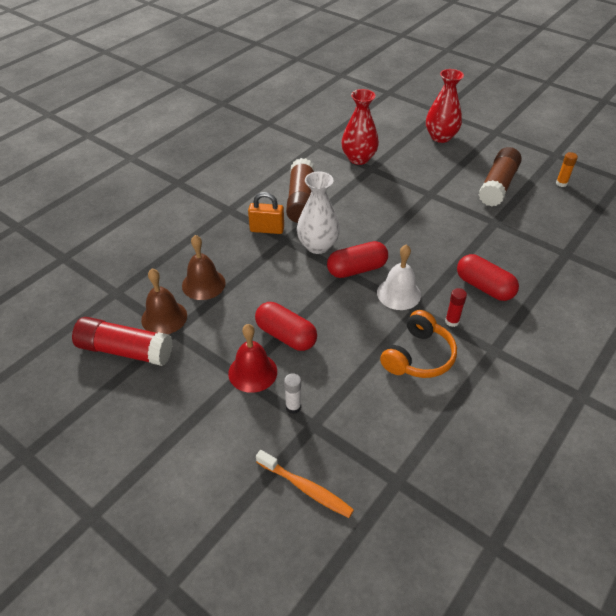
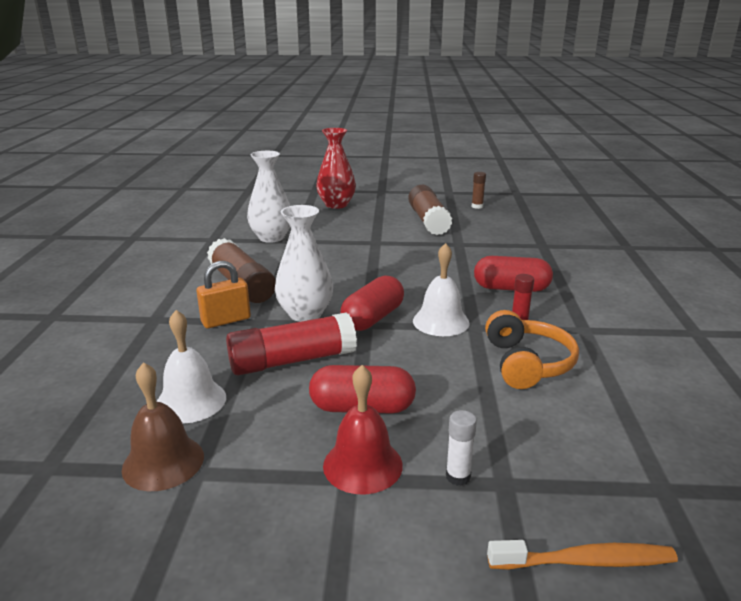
camera: 35 degrees left, 20 degrees down
red glue stick [72,317,173,366] -> red glue stick moved to [226,312,357,375]
brown bell [182,235,226,300] -> white bell [157,310,226,423]
red vase [341,89,379,165] -> white vase [247,151,290,243]
orange glue stick [556,152,578,187] -> brown glue stick [472,172,486,209]

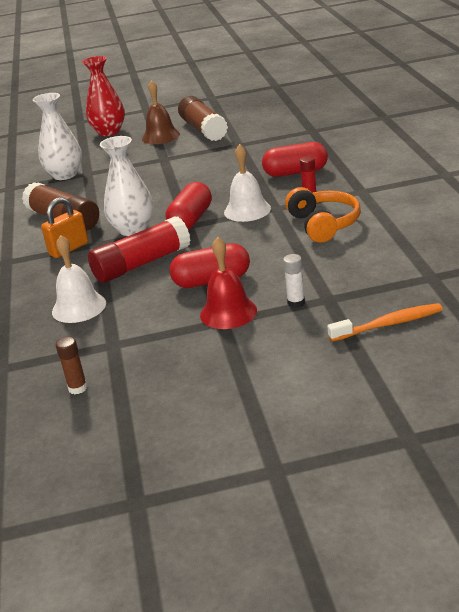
camera: 10 degrees left, 5 degrees up
brown bell [122,362,204,491] -> brown bell moved to [142,80,180,144]
brown glue stick [472,172,486,209] -> brown glue stick moved to [55,337,87,394]

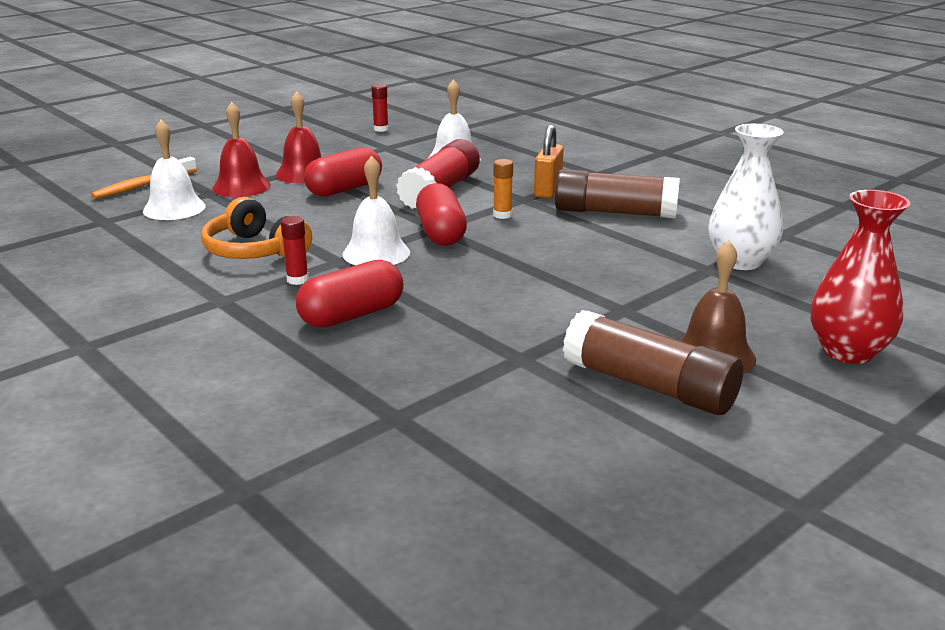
camera: 145 degrees right, 5 degrees down
brown glue stick [55,337,87,394] -> red glue stick [371,84,389,132]
white vase [100,136,154,236] -> orange glue stick [493,159,513,219]
white glue stick [283,254,305,308] -> red bell [212,102,271,197]
none -> white bell [143,120,206,220]

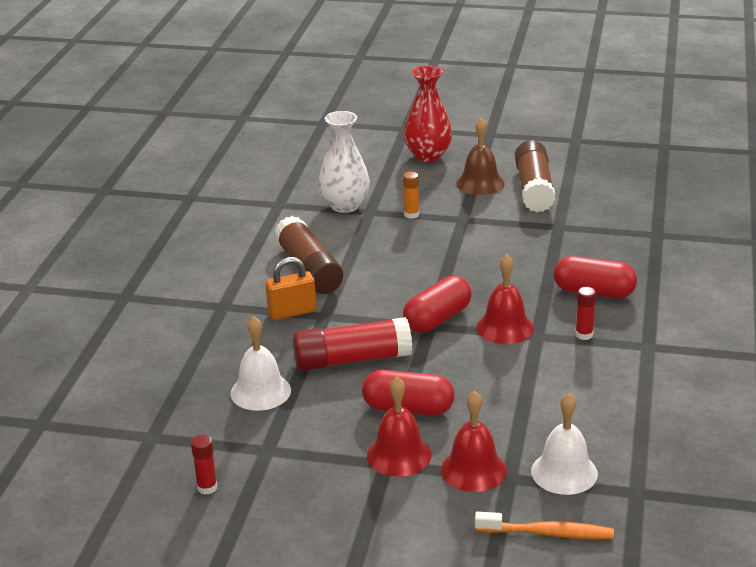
camera: 125 degrees left, 5 degrees up
orange headphones [201,197,312,259] -> none
white bell [342,156,410,265] -> red bell [477,255,534,344]
orange glue stick [493,159,513,219] -> orange glue stick moved to [403,172,419,219]

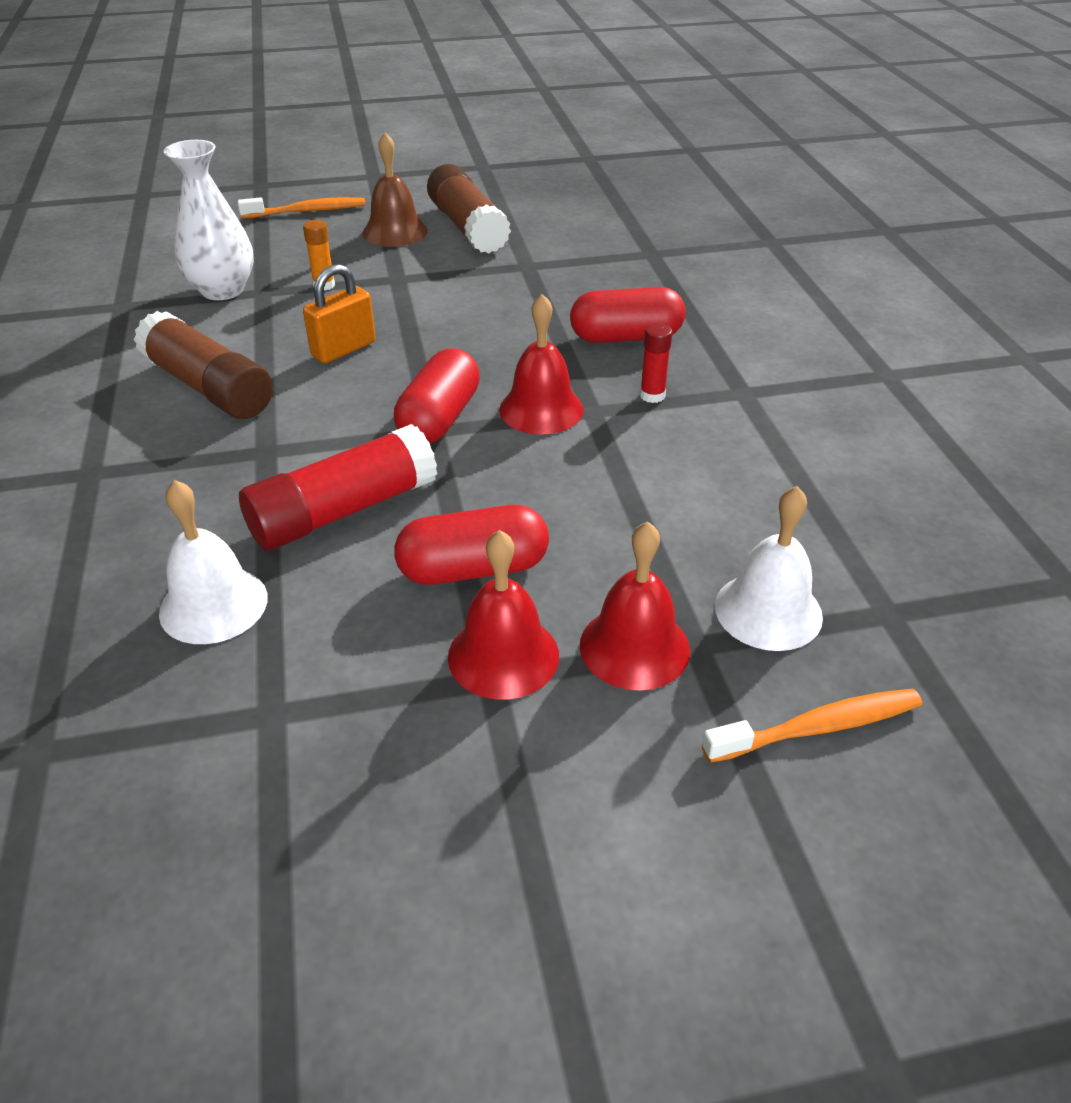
camera: 25 degrees left, 10 degrees up
red glue stick [191,435,217,495] -> none
orange padlock [265,257,316,320] -> orange padlock moved to [303,264,376,363]
red vase [404,66,452,162] -> orange toothbrush [238,197,366,218]

